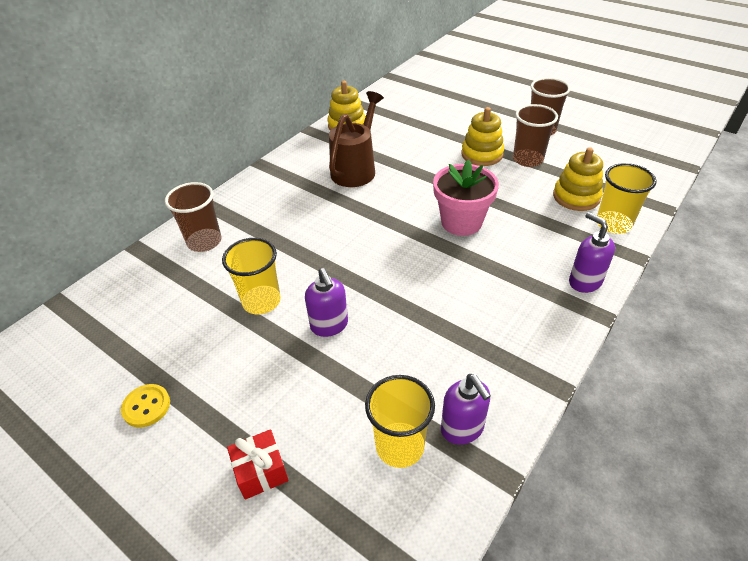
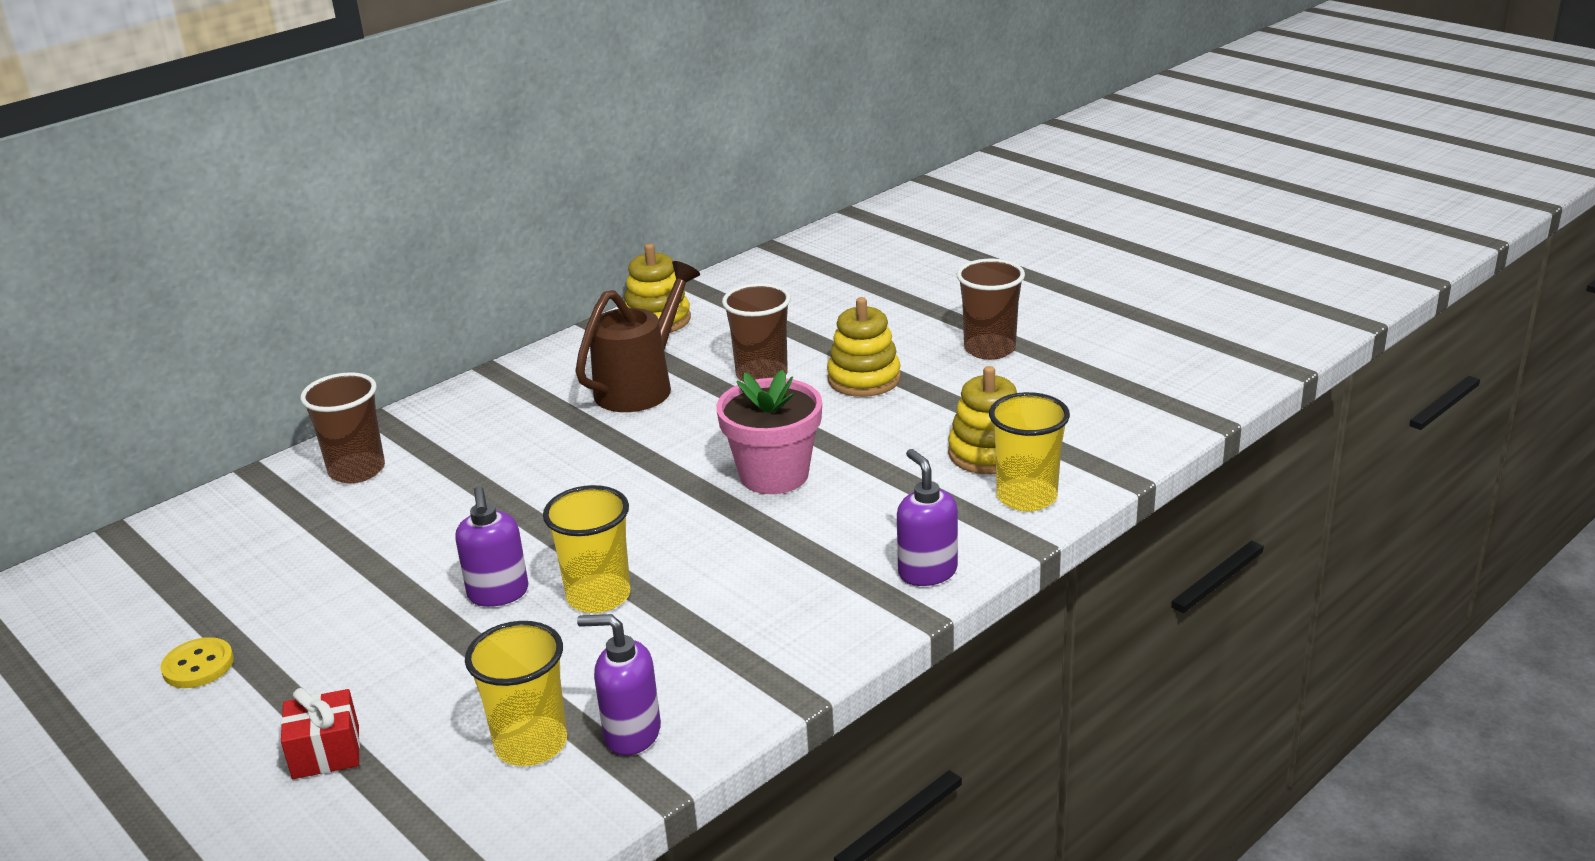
camera: 10 degrees right, 15 degrees down
yellow cup [222,238,281,314] -> yellow cup moved to [543,485,630,613]
purple soap dispenser [441,374,491,445] -> purple soap dispenser turned 120 degrees clockwise [577,614,661,755]
brown cup [513,104,558,167] -> brown cup moved to [722,283,791,382]

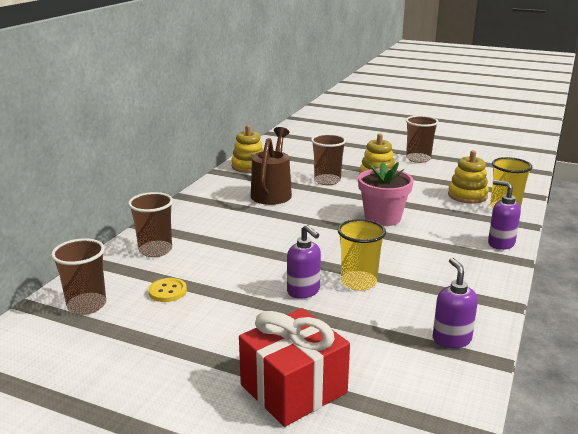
camera: 25 degrees left, 5 degrees down
yellow button [161,637,234,688] -> yellow button moved to [148,278,187,302]
red gift [281,688,360,779] -> red gift [239,308,350,427], size x1.92
yellow cup [465,621,567,766] -> none
purple soap dispenser [577,614,661,755] -> purple soap dispenser turned 90 degrees clockwise [433,258,478,348]
none -> brown cup [51,238,106,315]

